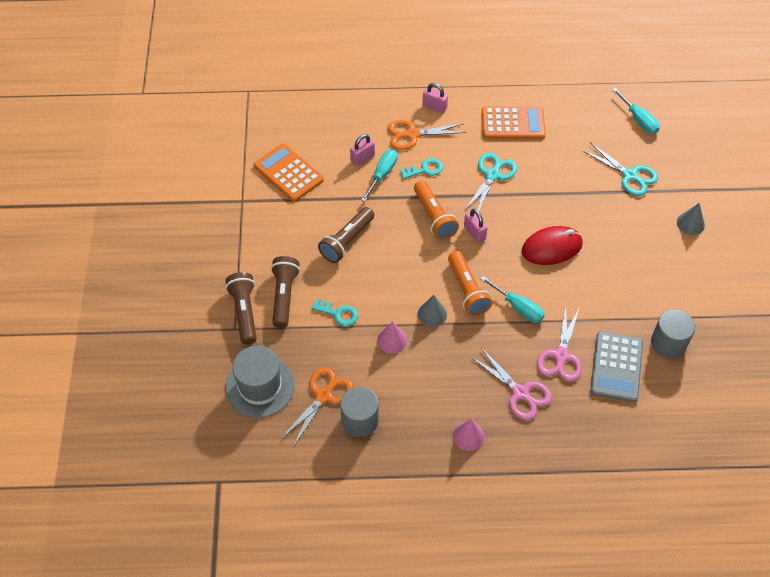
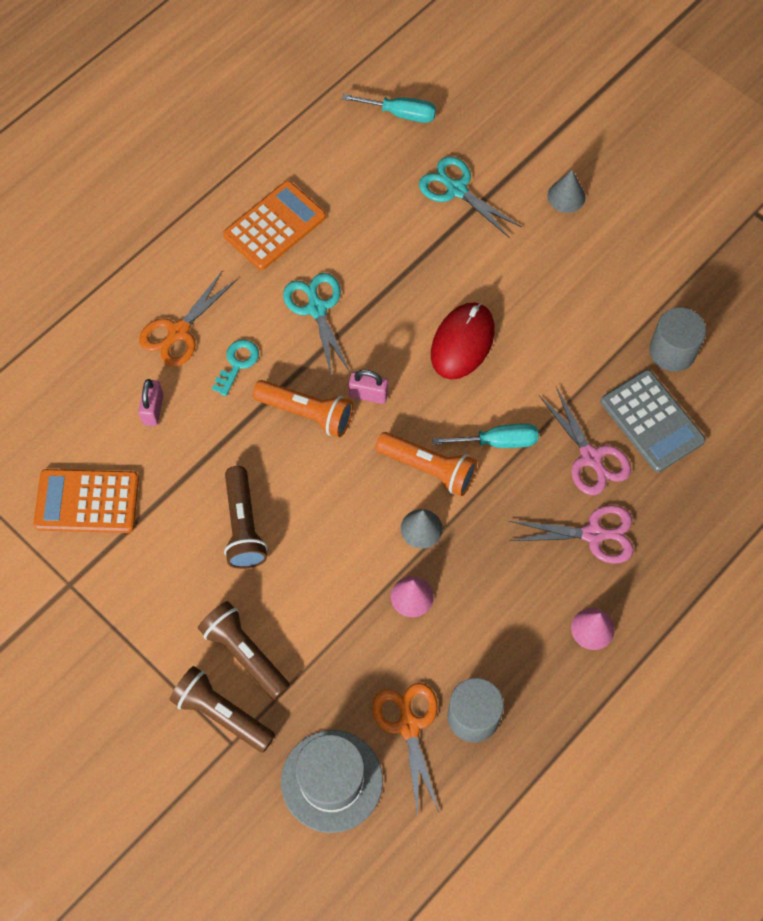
camera: 45 degrees left, 10 degrees up
turquoise key [312,299,358,326] -> none
turquoise screwdriver [361,149,398,202] -> none
pink padlock [422,83,448,113] -> none
turquoise scissors [582,143,658,196] -> turquoise scissors turned 135 degrees counterclockwise [419,157,522,238]

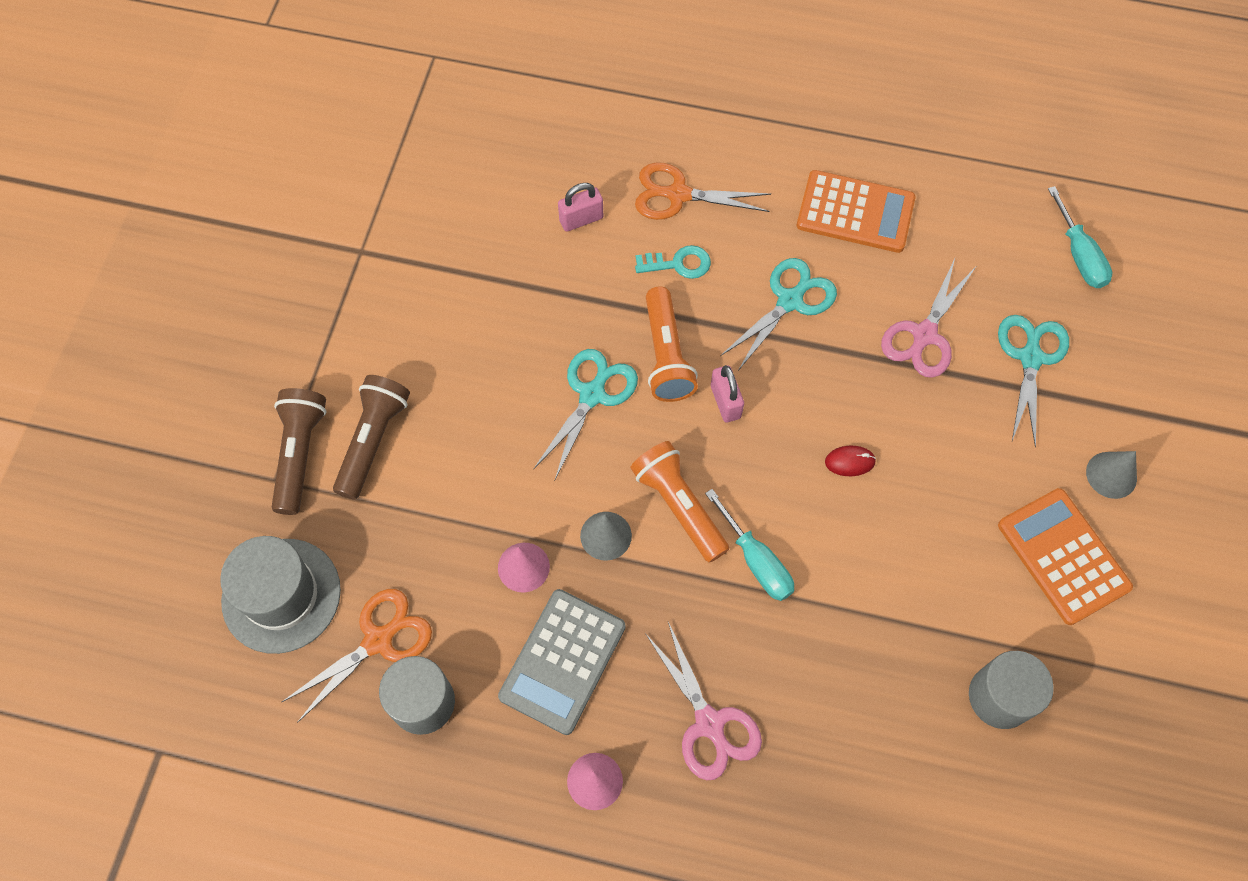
camera: 60 degrees right, 0 degrees up
orange calculator [34,469,139,533] -> orange calculator moved to [998,488,1133,625]
brown flashlight [224,466,267,569] -> none
orange flashlight [375,432,477,496] -> orange flashlight turned 150 degrees clockwise [630,441,729,563]
red mouse [431,302,495,379] -> red mouse [825,446,876,476], size x0.45
pink scissors [539,387,631,495] -> pink scissors moved to [881,259,976,378]
grey calculator [600,370,706,472] -> grey calculator moved to [498,589,625,735]
none -> turquoise scissors [533,349,638,480]

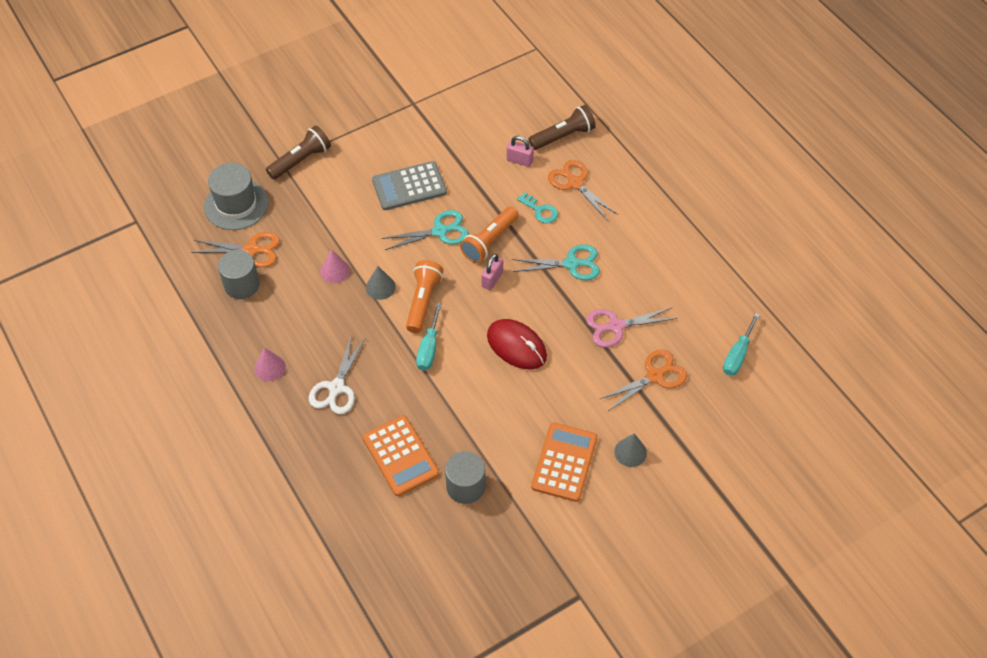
camera: 45 degrees right, 10 degrees down
brown flashlight [333,375,410,499] -> brown flashlight moved to [528,105,596,150]
grey calculator [498,589,625,735] -> grey calculator moved to [372,161,447,210]
pink scissors [645,622,762,780] -> white scissors [309,335,366,415]
orange calculator [797,170,916,253] -> orange calculator moved to [363,415,439,496]
red mouse [825,446,876,476] -> red mouse [487,319,547,370], size x2.23
turquoise scissors [998,315,1069,448] -> orange scissors [600,349,687,410]

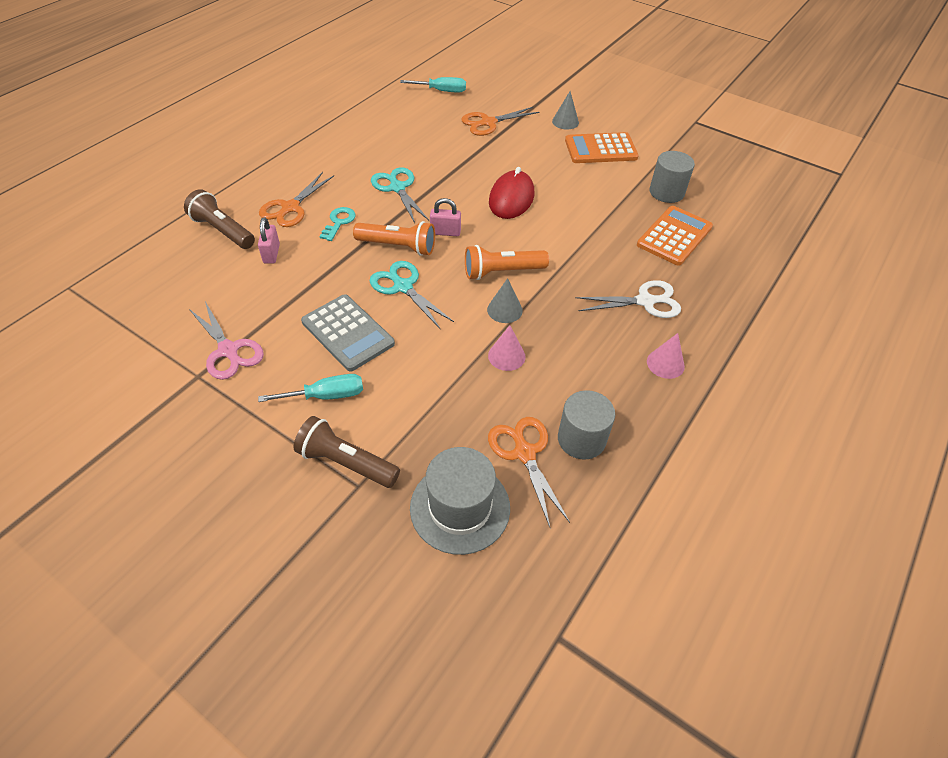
camera: 115 degrees left, 5 degrees down
turquoise screwdriver [416,303,442,371] -> turquoise screwdriver moved to [258,374,363,402]
pink scissors [586,307,678,347] -> pink scissors moved to [189,302,264,380]
orange scissors [600,349,687,410] -> orange scissors turned 60 degrees counterclockwise [461,107,540,136]

